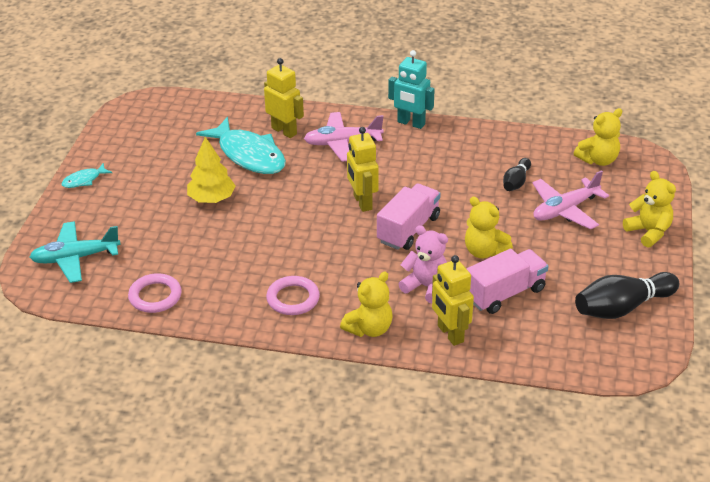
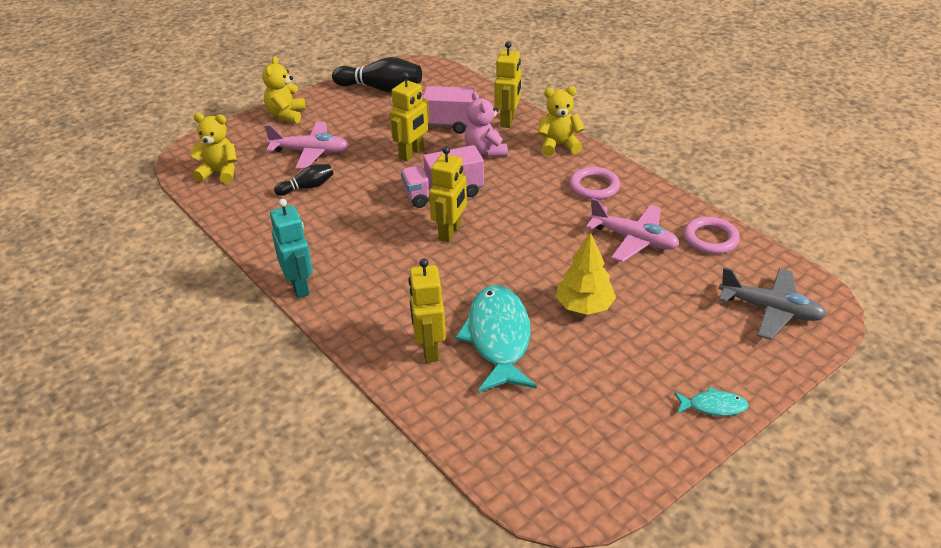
camera: 140 degrees left, 0 degrees up
turquoise plane [30,221,121,283] -> grey plane [719,267,827,340]
pink plane [304,112,384,162] -> pink plane moved to [586,198,680,262]
yellow teddy bear [465,197,513,258] -> yellow robot [390,72,429,161]

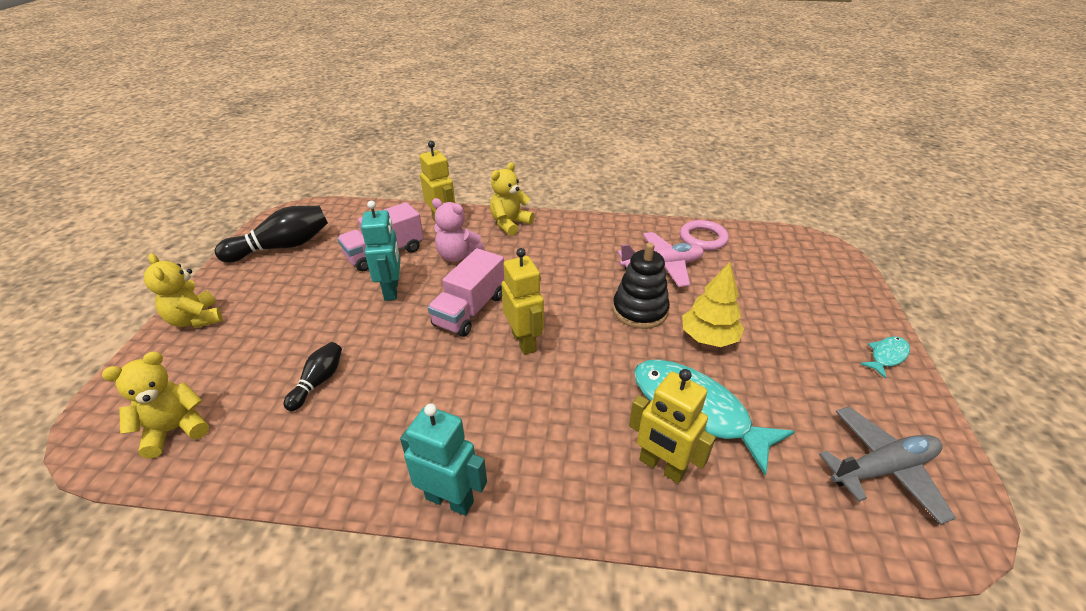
camera: 45 degrees left, 0 degrees up
pink plane [264,122,349,169] -> none
yellow robot [390,72,429,161] -> turquoise robot [361,201,401,301]
pink ring [569,167,620,200] -> none
grey plane [719,267,827,340] -> grey plane moved to [819,406,956,525]
none -> black stacking toy [613,243,670,329]

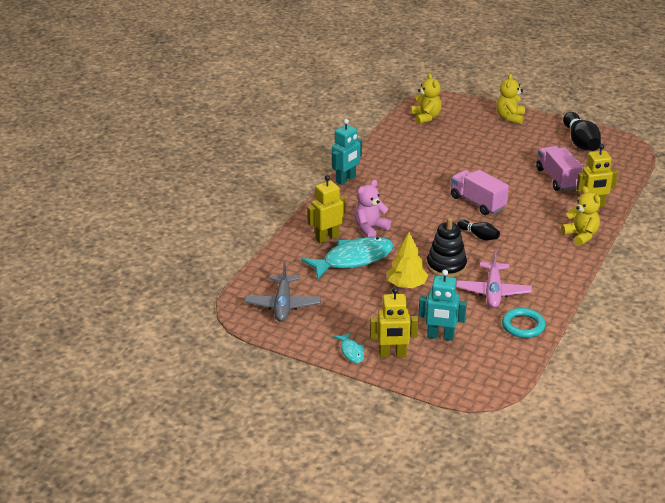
camera: 110 degrees right, 5 degrees down
yellow teddy bear [144,253,223,328] -> yellow teddy bear turned 60 degrees counterclockwise [496,74,525,124]
black bowling pin [284,342,342,411] -> black bowling pin moved to [457,219,500,240]
turquoise robot [361,201,401,301] -> turquoise robot moved to [419,270,467,341]
pink teddy bear [432,198,484,262] -> pink teddy bear moved to [354,180,391,237]
yellow robot [502,248,544,355] -> yellow robot moved to [370,287,418,358]
pink ring [680,220,729,251] -> turquoise ring [502,308,546,338]

